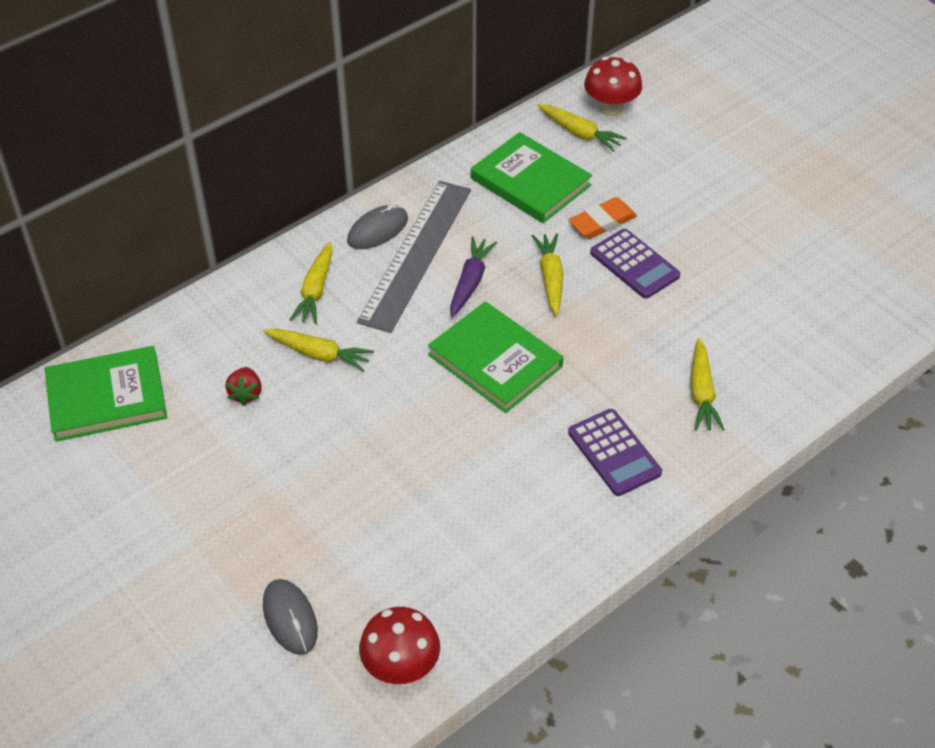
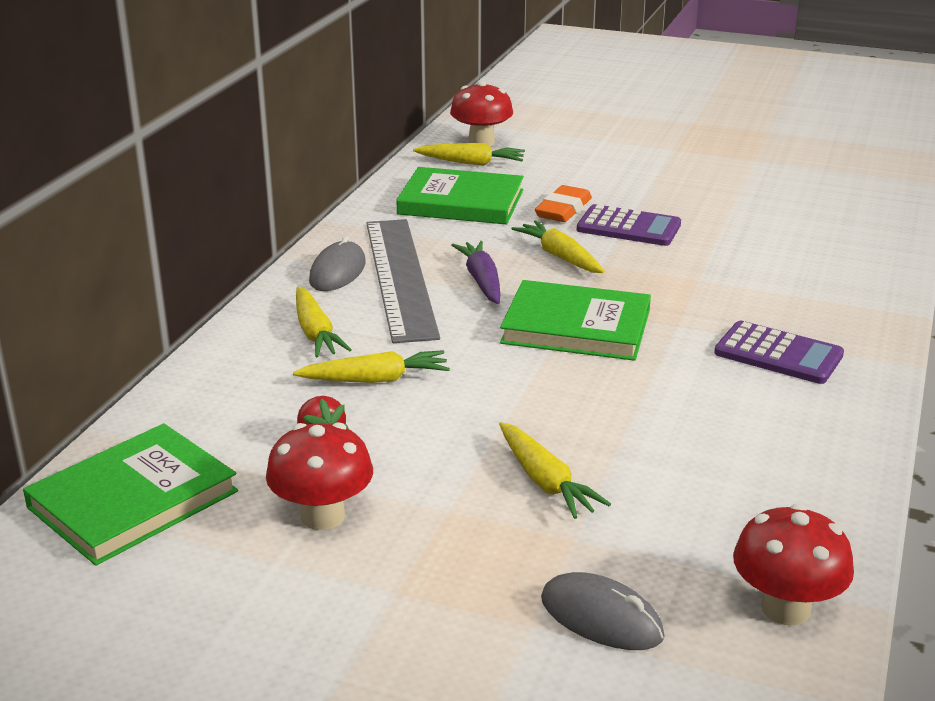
camera: 30 degrees left, 20 degrees down
yellow carrot [690,338,725,431] -> yellow carrot moved to [499,422,611,519]
none -> red mushroom [266,422,373,530]

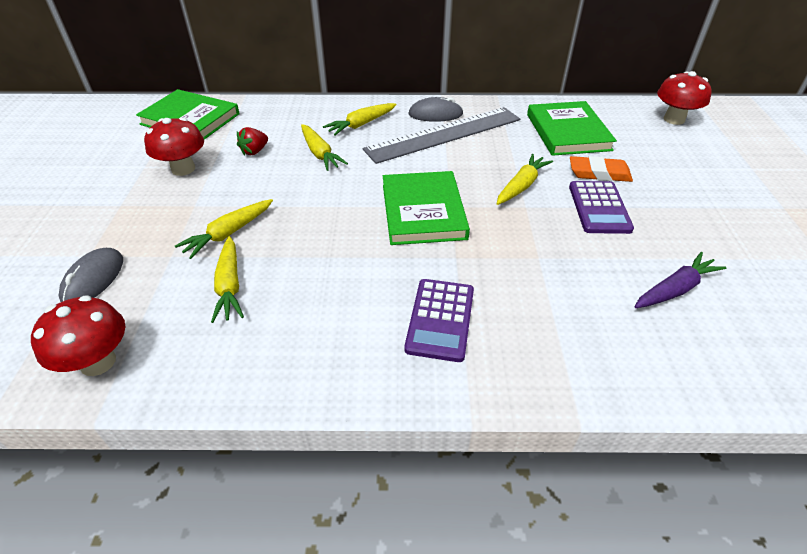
camera: 70 degrees right, 15 degrees up
yellow carrot [413,143,525,165] -> yellow carrot moved to [211,236,244,323]
purple carrot [452,241,500,304] -> purple carrot moved to [634,251,727,308]

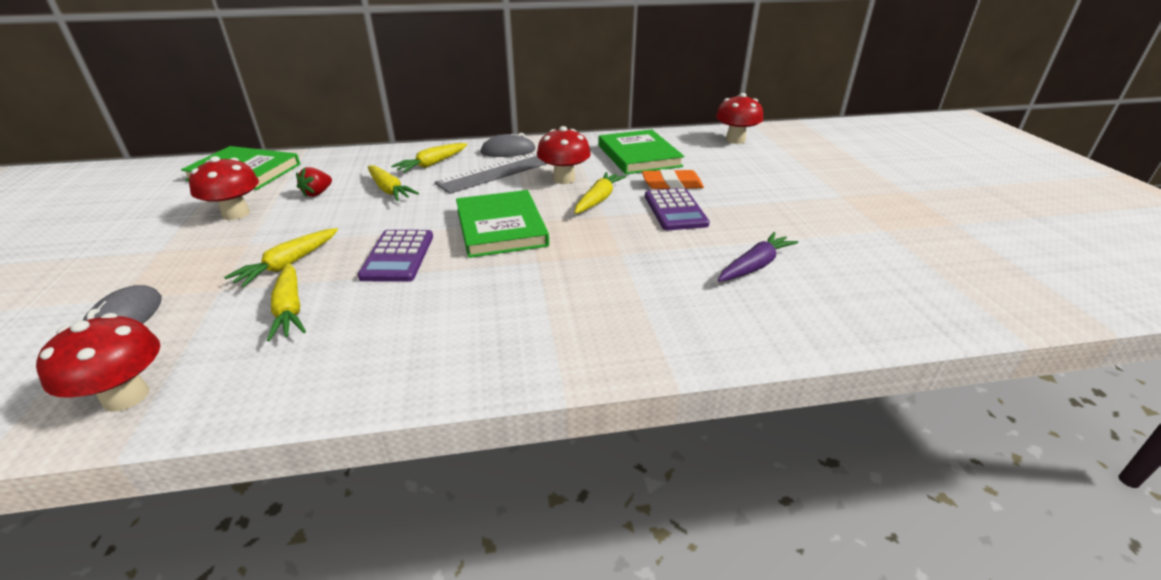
camera: 10 degrees left, 10 degrees down
purple calculator [404,279,474,362] -> purple calculator moved to [358,230,433,282]
none -> red mushroom [537,126,591,184]

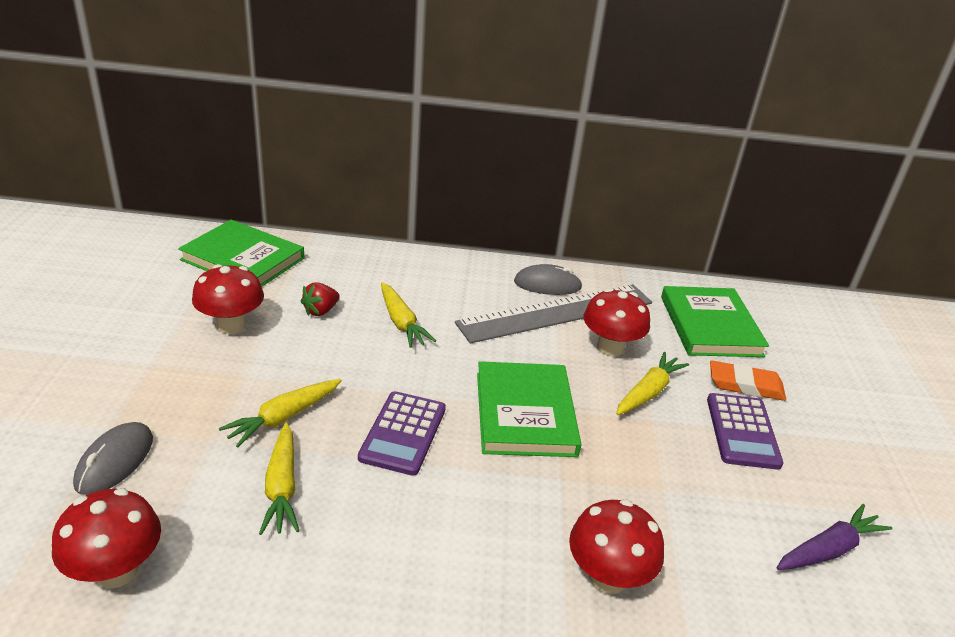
camera: 10 degrees right, 0 degrees up
yellow carrot [391,143,468,173] -> none
red mushroom [716,93,763,144] -> red mushroom moved to [569,499,664,594]

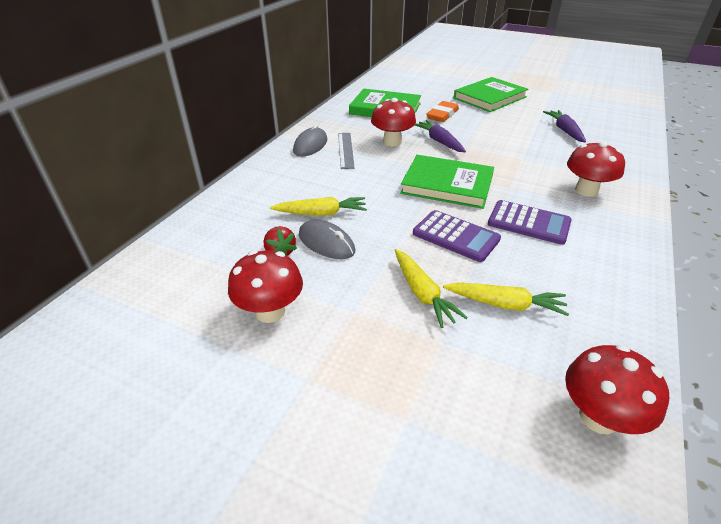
camera: 65 degrees left, 5 degrees up
grey mouse [73,422,153,495] -> grey mouse moved to [299,220,355,259]
green book [178,220,304,287] -> green book moved to [454,77,528,112]
grey ruler [455,284,652,344] -> grey ruler [338,133,355,169], size x0.50
yellow carrot [616,352,689,415] -> purple carrot [415,120,466,152]
purple calculator [707,393,783,470] -> purple calculator moved to [488,200,572,245]

